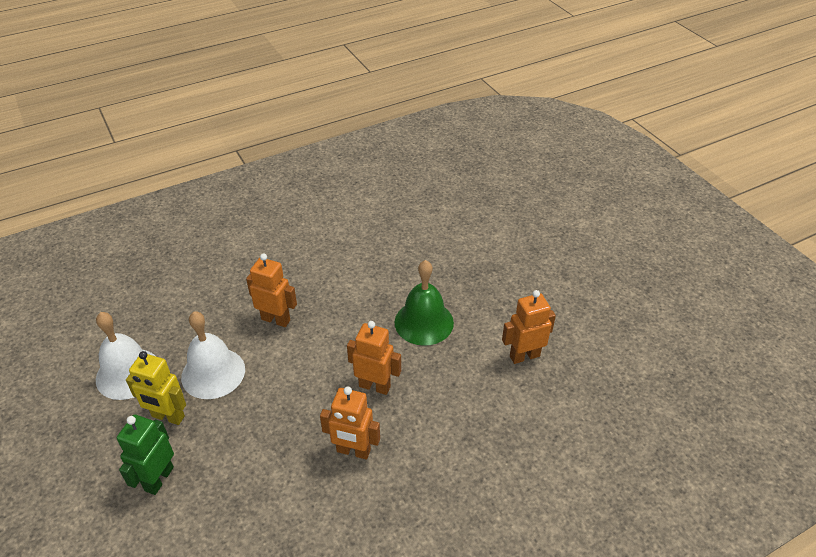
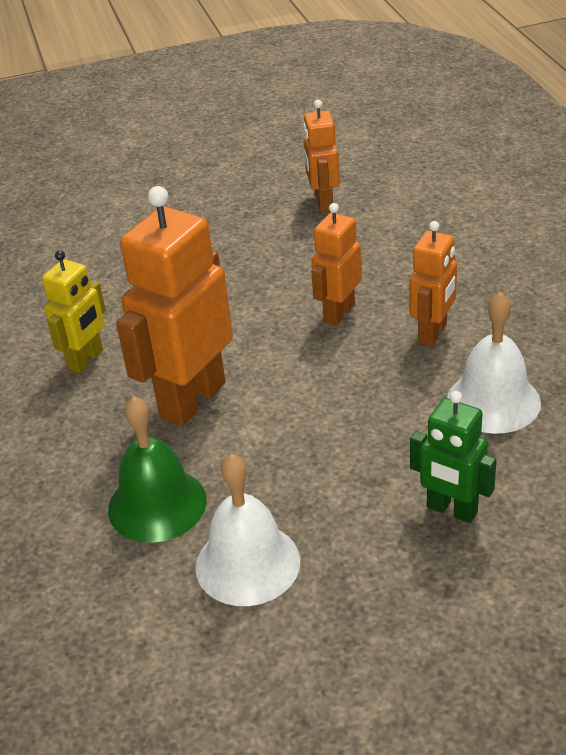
camera: 75 degrees left, 5 degrees down
yellow robot [126,351,186,425] -> yellow robot moved to [42,250,106,373]
white bell [181,311,245,399] -> white bell moved to [447,292,541,434]
orange robot [246,254,297,327] -> orange robot [116,186,233,426], size x1.78
green bell [395,260,454,346] -> green bell moved to [108,396,207,543]

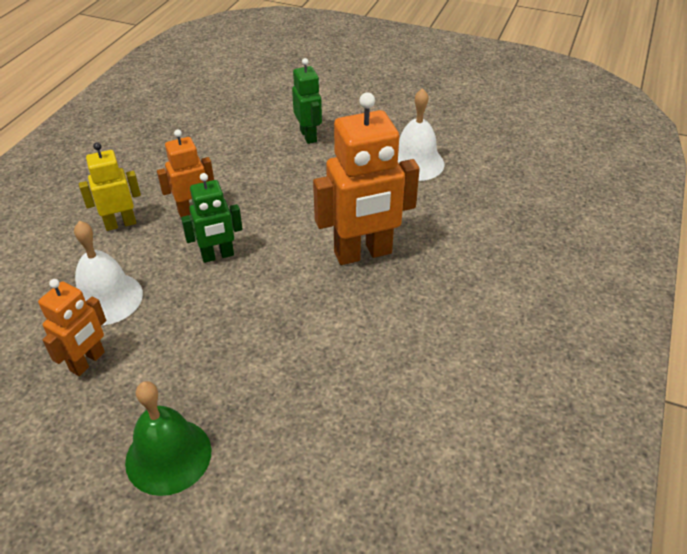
camera: 145 degrees left, 5 degrees up
yellow robot [42,250,106,373] -> yellow robot moved to [79,142,141,231]
green bell [108,396,207,543] -> green bell moved to [125,381,211,496]
orange robot [311,203,362,326] -> green robot [181,173,243,263]
white bell [447,292,541,434] -> white bell moved to [74,221,143,325]

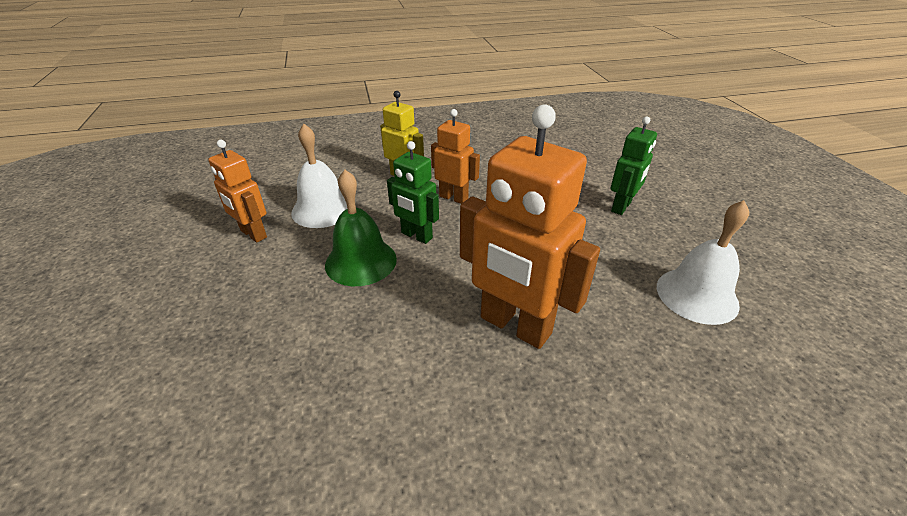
camera: 55 degrees right, 5 degrees down
orange robot [38,279,106,376] -> orange robot turned 45 degrees clockwise [208,140,267,243]
green bell [125,381,211,496] -> green bell moved to [325,170,397,286]

